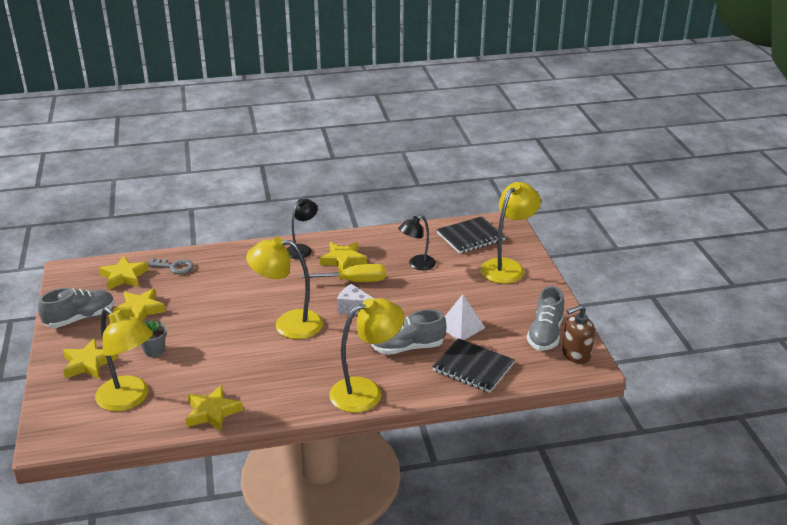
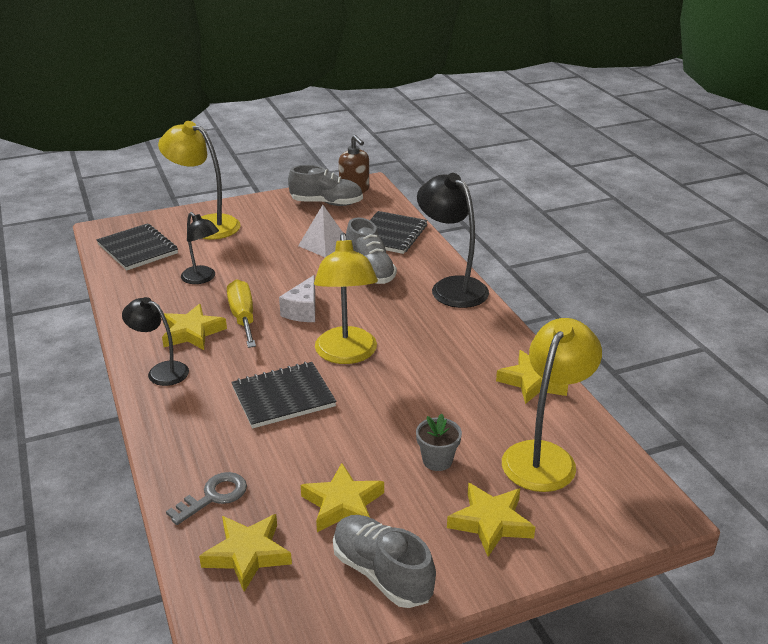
camera: 100 degrees left, 0 degrees up
grey key [147,258,194,274] -> grey key turned 45 degrees clockwise [166,472,247,525]
yellow lamp [329,298,404,413] -> black lamp [417,173,489,308]
none -> black notebook [231,362,337,429]

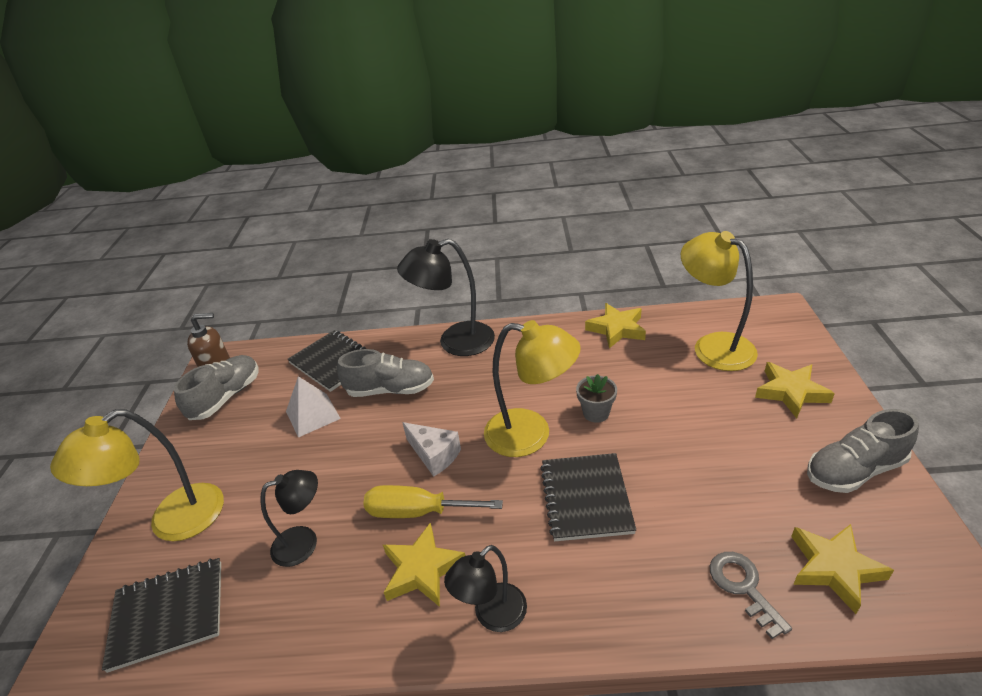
camera: 65 degrees left, 5 degrees up
yellow star [301,463,384,532] -> none
grey flower pot [416,414,462,471] -> grey flower pot moved to [576,374,617,423]

